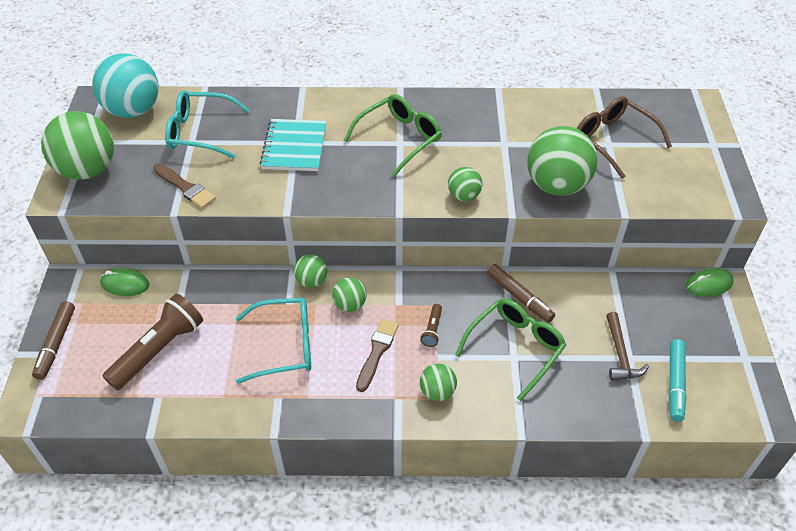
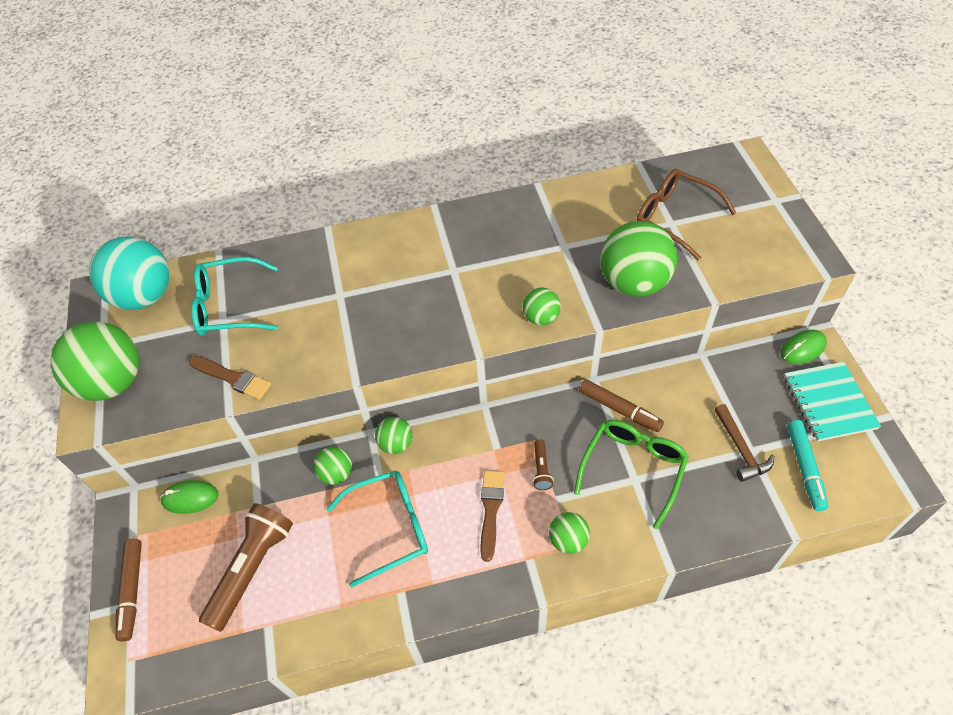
camera: 10 degrees left, 5 degrees up
turquoise notebook [260,119,326,171] -> turquoise notebook moved to [784,362,881,441]
green ball [332,277,367,312] -> green ball moved to [313,446,352,485]
green glasses [344,94,442,177] -> none

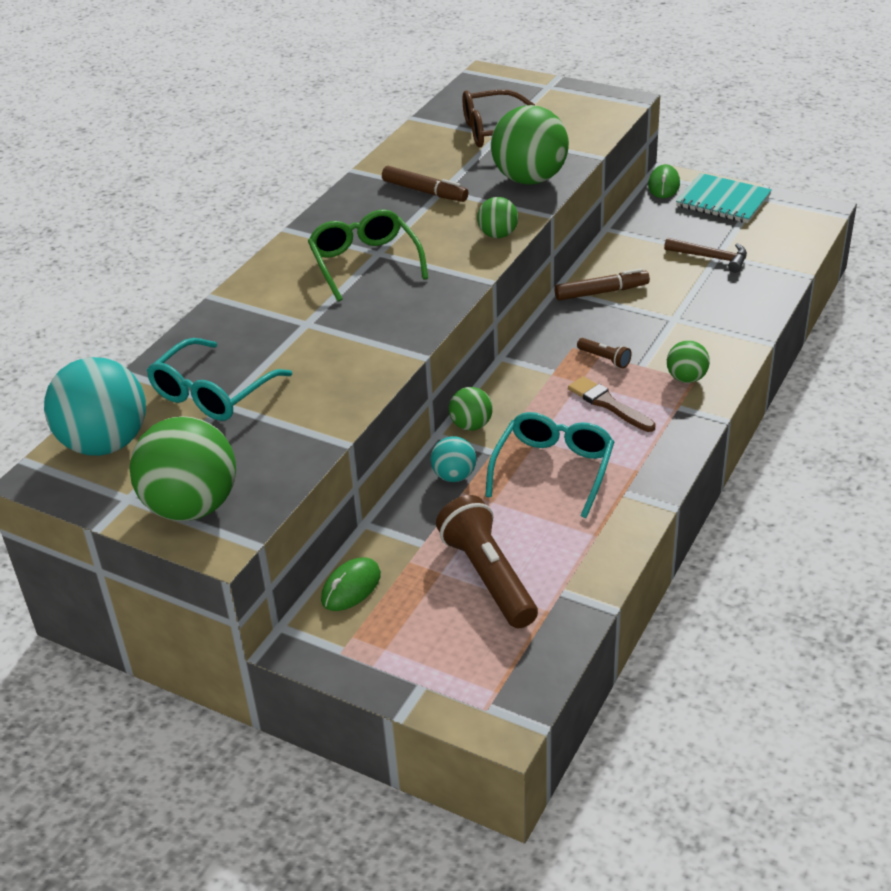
camera: 50 degrees left, 15 degrees down
brown marker [116,539,142,641] -> brown marker moved to [382,166,468,202]
brown brush [189,356,271,400] -> none
green ball [313,446,352,485] -> turquoise ball [431,436,476,482]
green glasses [574,420,689,529] -> green glasses moved to [308,209,428,302]
turquoise marker [787,420,828,511] -> none

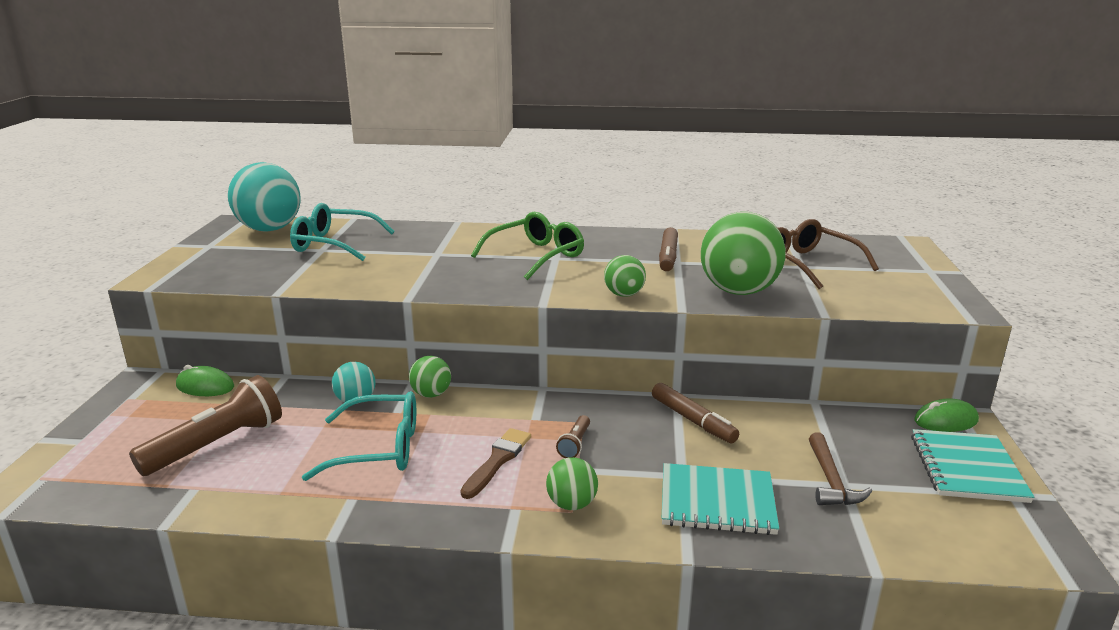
camera: 65 degrees right, 15 degrees down
green ball [129,416,236,521] -> none
none -> turquoise notebook [662,463,779,535]

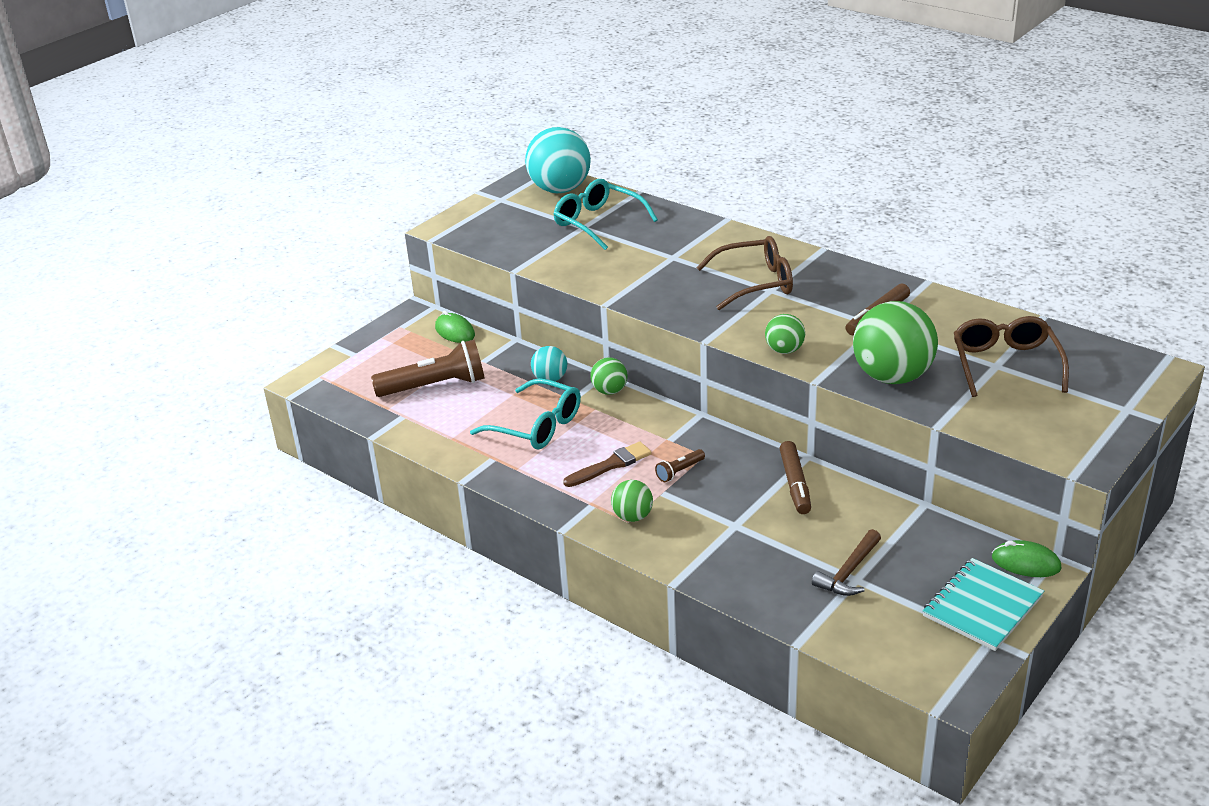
camera: 35 degrees right, 10 degrees up
green glasses [471,212,584,280] -> brown glasses [696,236,793,310]
turquoise notebook [662,463,779,535] -> none

